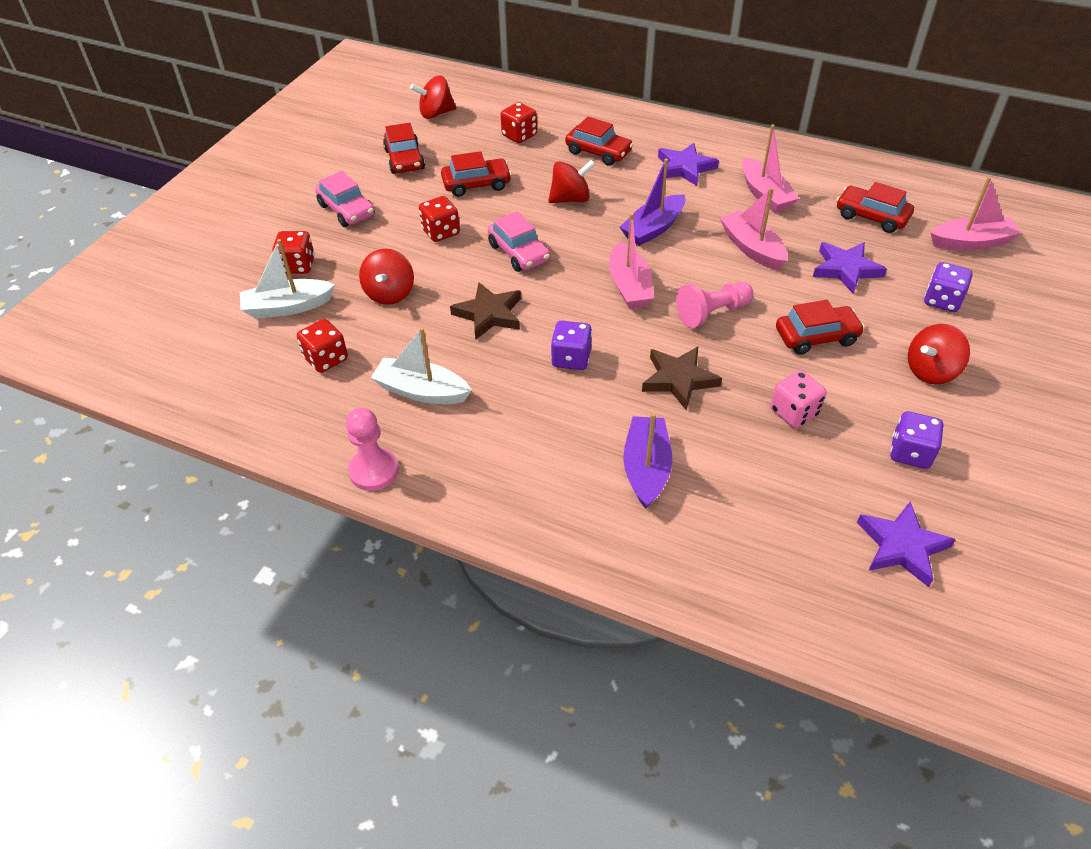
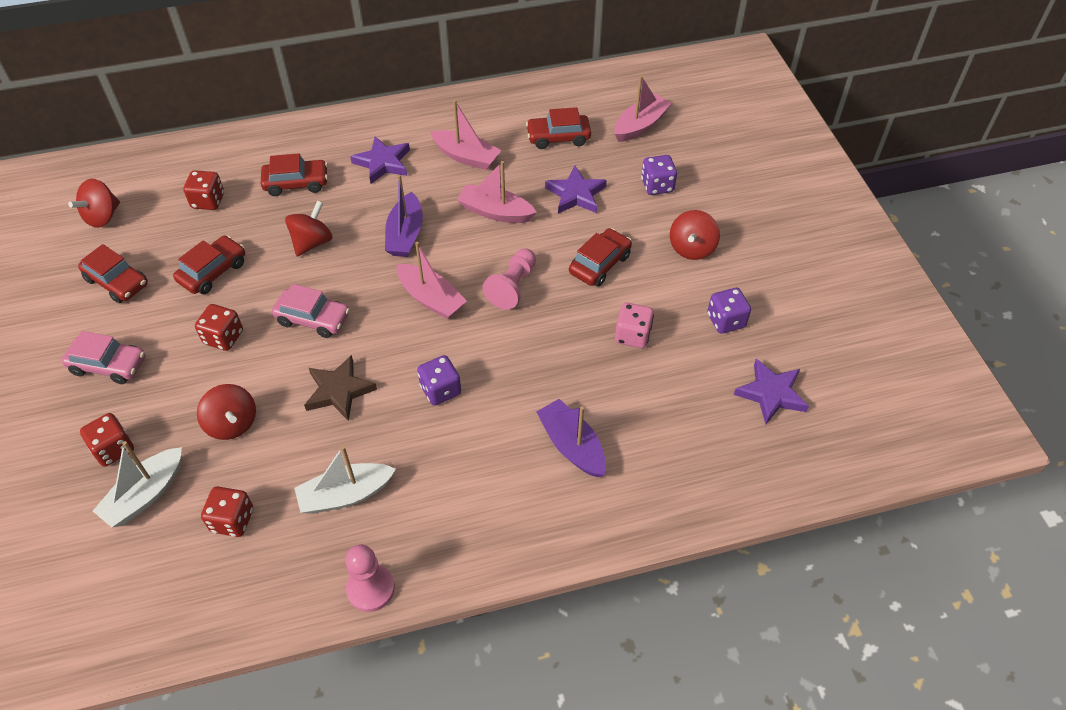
camera: 40 degrees left, 5 degrees up
brown star [642,347,722,410] -> none

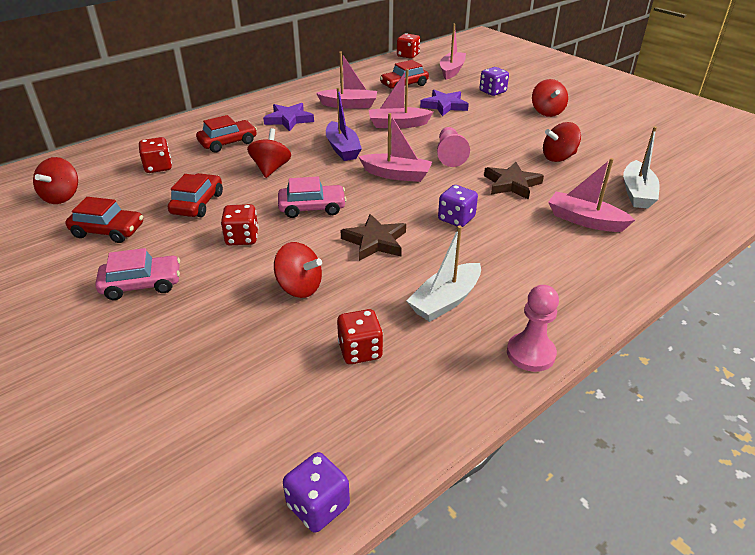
camera: 25 degrees left, 15 degrees down
red dice [80,413,134,466] -> red dice moved to [397,33,420,59]
white boat [93,441,182,527] -> white boat moved to [623,127,660,209]
purple boat [537,399,606,478] -> pink boat [548,158,635,232]
red car [569,228,632,287] -> none
pink dice [615,303,654,348] -> red spinning top [543,122,581,162]
purple dice [707,288,751,334] -> purple dice moved to [283,452,350,533]
purple star [734,359,809,424] -> none
none -> brown star [484,162,544,200]

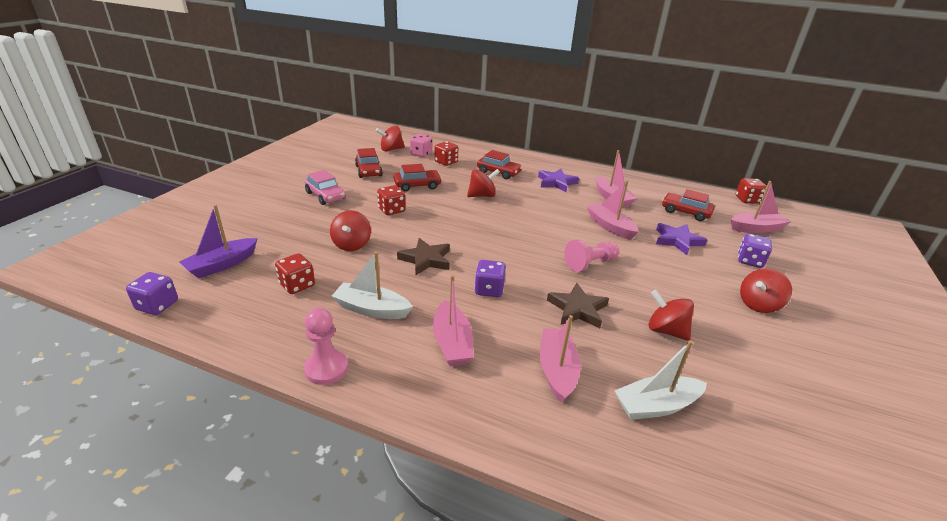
camera: 60 degrees right, 5 degrees down
pink car [278,177,347,218] -> none
purple boat [326,88,362,161] -> purple boat moved to [179,205,258,278]
pink boat [359,113,432,182] -> pink boat moved to [433,275,473,366]
none -> pink dice [410,134,432,157]

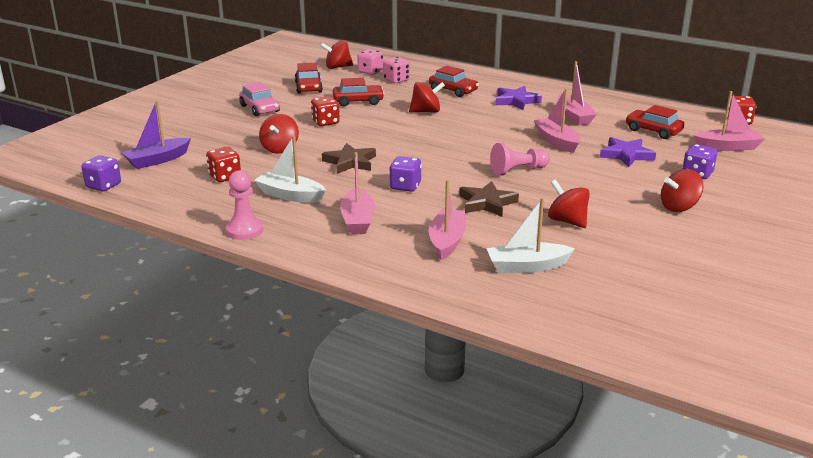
camera: 10 degrees right, 5 degrees down
red dice [435,141,458,166] -> pink dice [383,57,410,83]

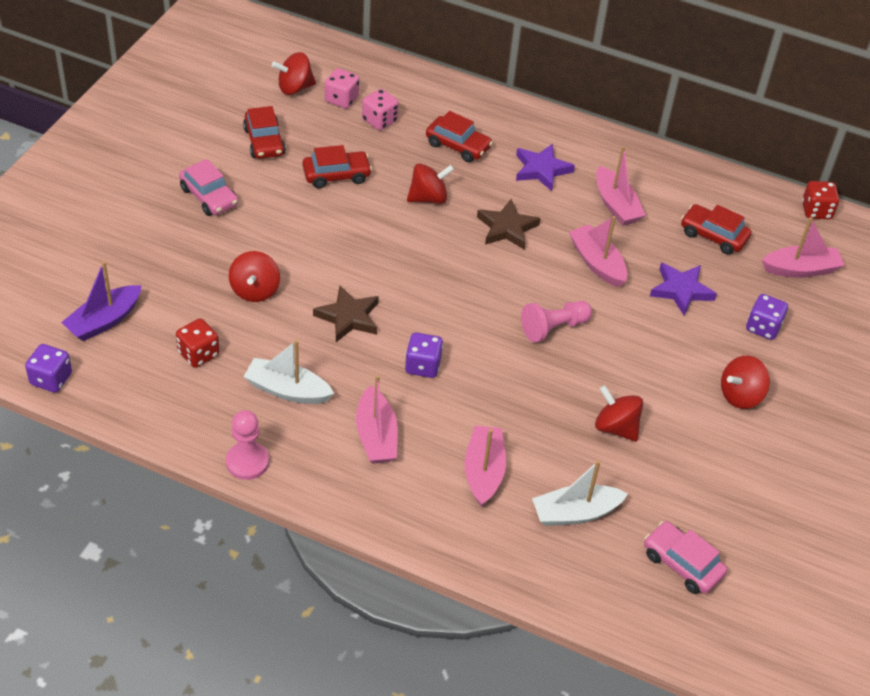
camera: 10 degrees left, 20 degrees up
red dice [311,96,340,126] -> none
brown star [459,181,519,217] -> brown star moved to [477,199,541,250]
none -> pink car [644,521,727,594]

